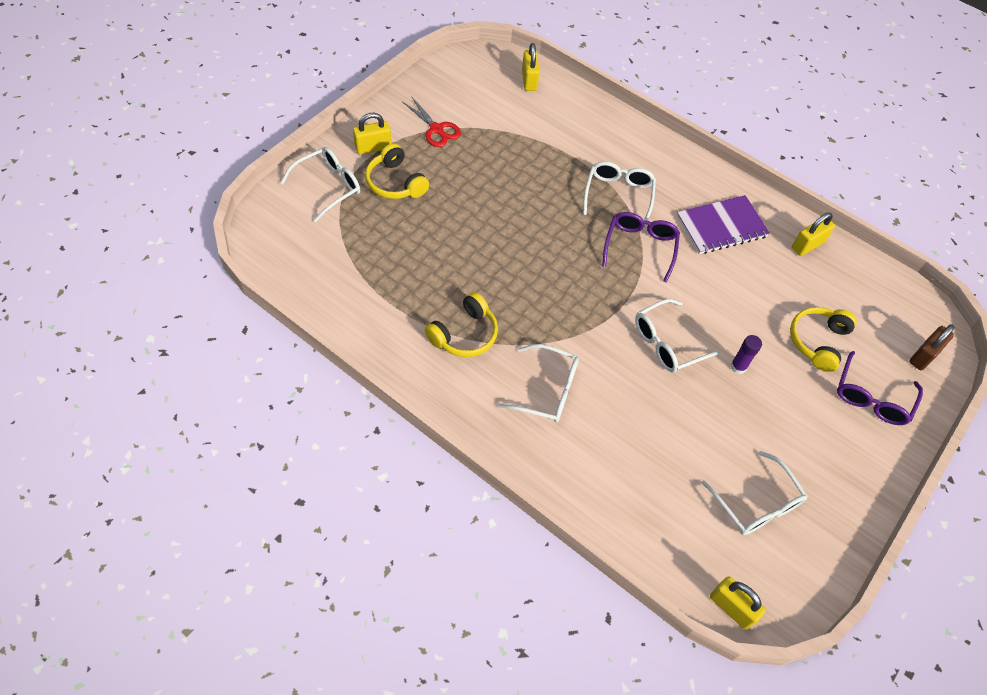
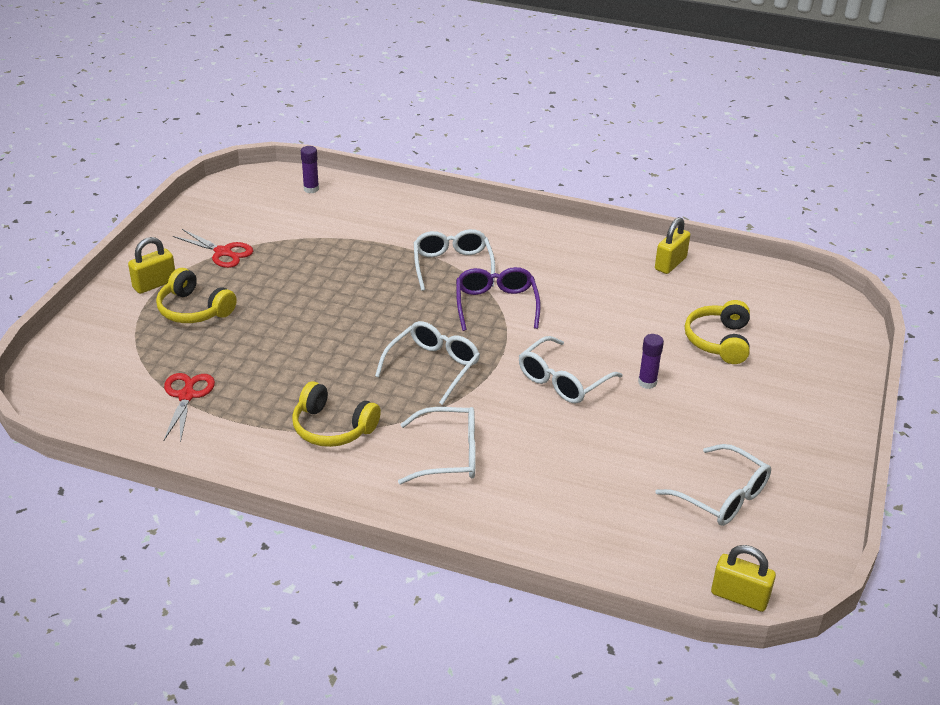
camera: 15 degrees left, 20 degrees down
white glasses [280,147,360,222] -> white glasses moved to [375,321,480,405]
yellow headphones [425,292,498,357] -> yellow headphones turned 90 degrees clockwise [292,381,381,447]
yellow padlock [522,43,540,91] -> purple glue stick [301,146,319,193]
purple notebook [677,195,770,254] -> none
purple glasses [837,351,923,425] -> none
brown padlock [909,324,955,370] -> none
none -> red scissors [163,373,215,443]

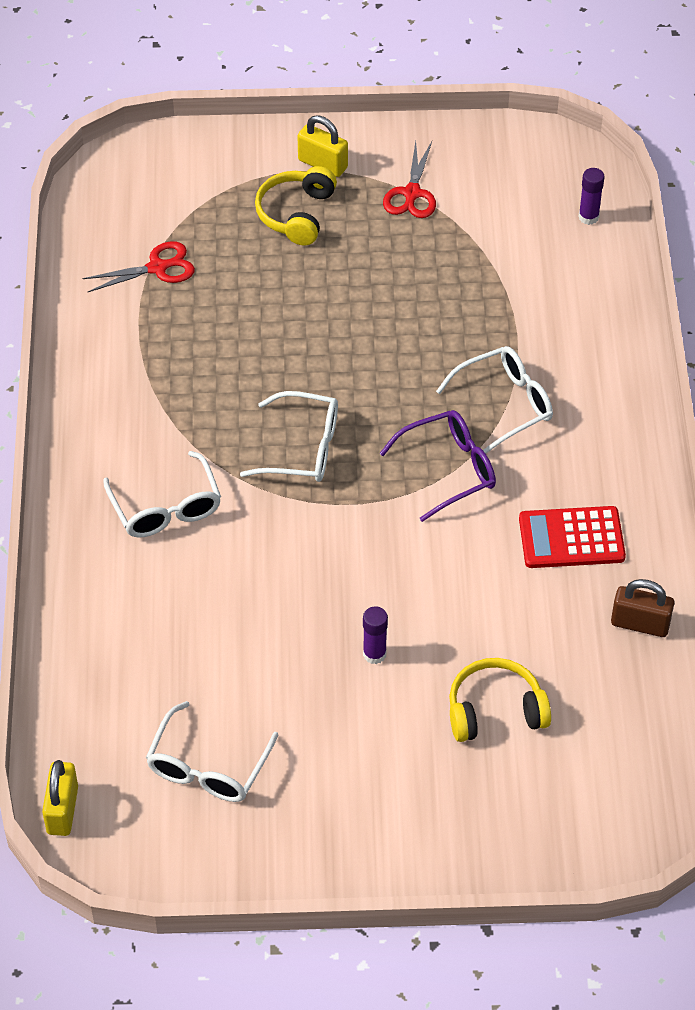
camera: 70 degrees right, 15 degrees up
yellow headphones [292,381,381,447] -> none
white glasses [519,336,623,404] -> none
yellow padlock [655,217,690,274] -> brown padlock [611,579,674,637]
none -> red calculator [519,506,626,568]

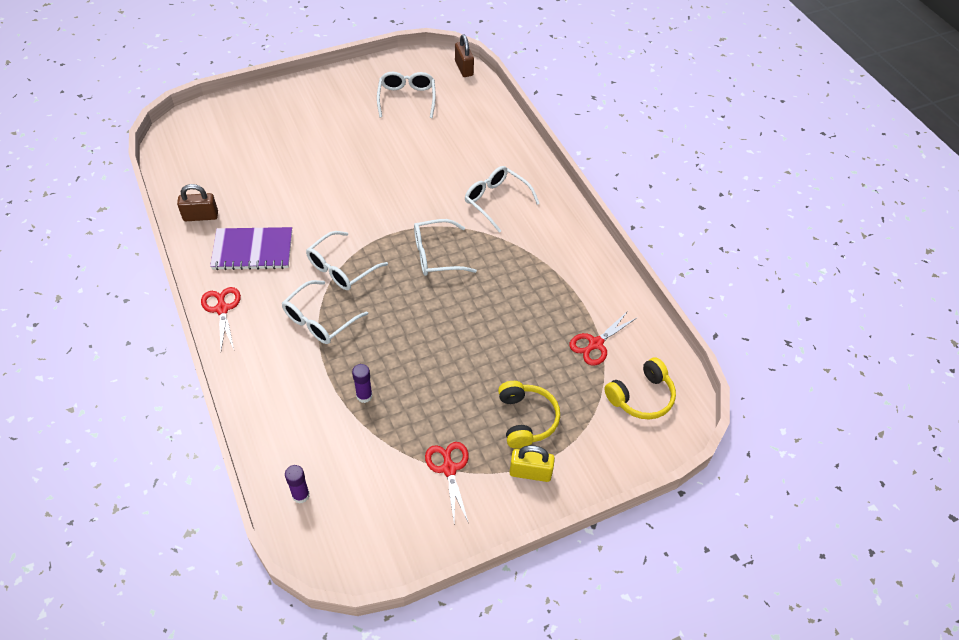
camera: 155 degrees right, 0 degrees up
yellow padlock [42,760,78,836] -> brown padlock [455,34,474,77]
purple glue stick [363,606,388,664] -> purple glue stick moved to [352,364,373,403]
purple glasses [380,410,496,522] -> white glasses [306,231,388,290]
yellow headphones [449,658,551,742] -> yellow headphones moved to [604,357,676,420]
red calculator [519,506,626,568] -> purple notebook [210,227,292,270]
none -> red scissors [201,287,241,350]

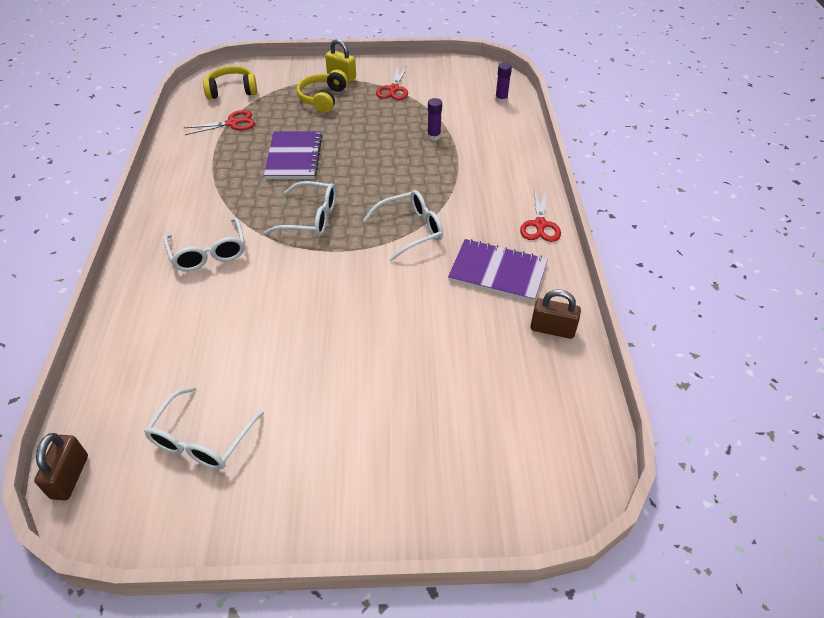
camera: 155 degrees left, 5 degrees down
white glasses [282,280,368,344] -> none
none -> purple notebook [264,131,322,179]

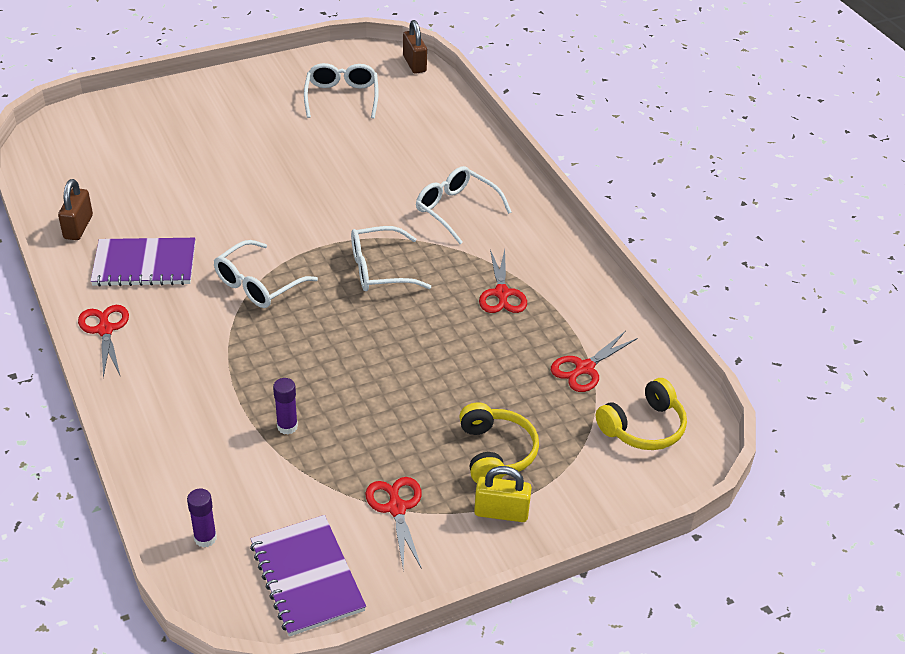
camera: 155 degrees right, 5 degrees down
purple notebook [264,131,322,179] -> purple notebook moved to [250,515,366,637]
brown padlock [530,289,581,339] -> brown padlock turned 75 degrees counterclockwise [58,179,93,240]
none -> red scissors [479,249,527,313]

